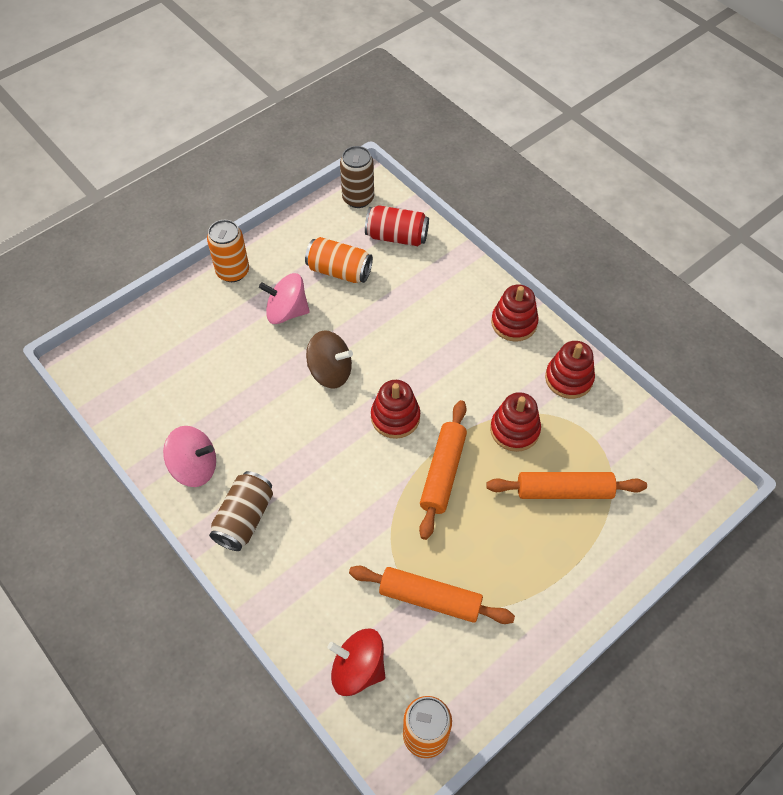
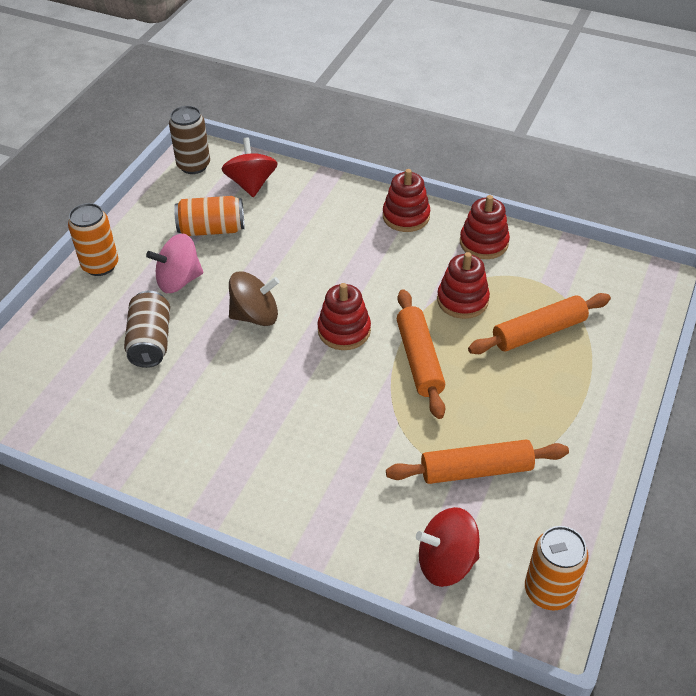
camera: 25 degrees left, 10 degrees down
pink spinning top [163,426,216,487] -> none
brown can [209,471,273,551] -> brown can moved to [124,290,170,368]
red can [365,205,429,246] -> red spinning top [221,138,278,197]

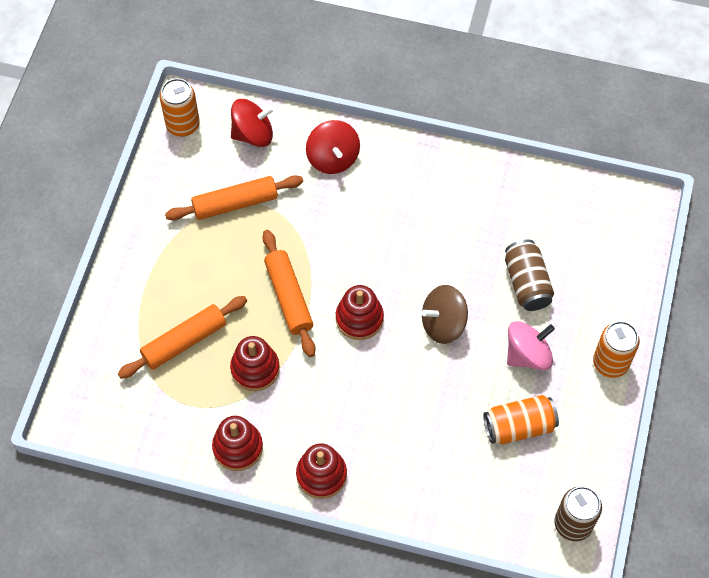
camera: 170 degrees right, 15 degrees up
red spinning top [221,138,278,197] -> red spinning top moved to [306,120,360,174]

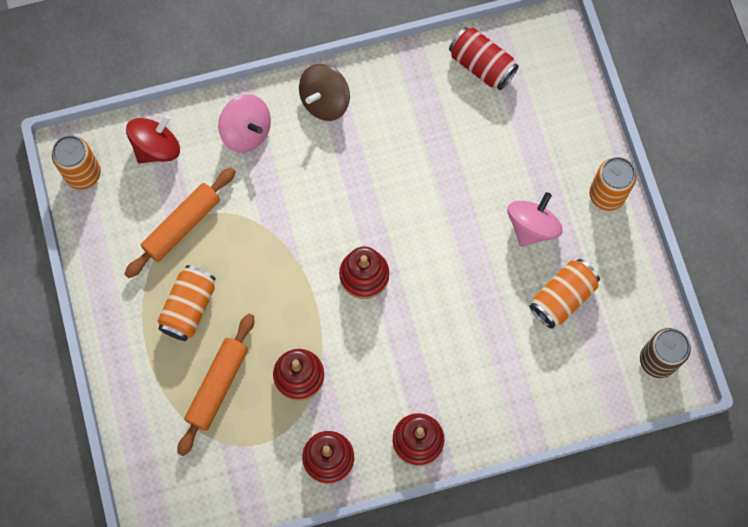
camera: 30 degrees left, 10 degrees up
orange rolling pin [262,230,316,357] -> none
red spinning top [306,120,360,174] -> pink spinning top [218,95,271,153]
brown spinning top [422,285,468,344] -> brown spinning top moved to [299,64,350,121]
brown can [505,239,554,311] -> none
none -> orange can [157,265,216,341]
none -> red can [449,27,519,90]

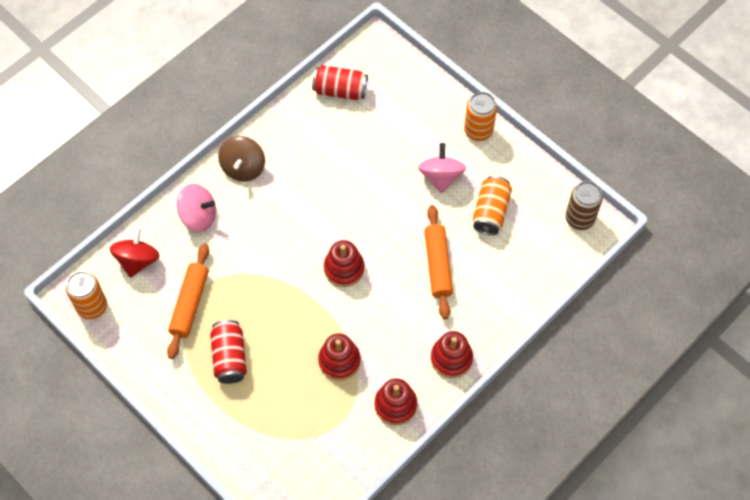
camera: 30 degrees left, 10 degrees down
orange can [157,265,216,341] -> red can [210,320,247,384]
orange rolling pin [178,314,254,456] -> orange rolling pin moved to [425,205,453,319]

